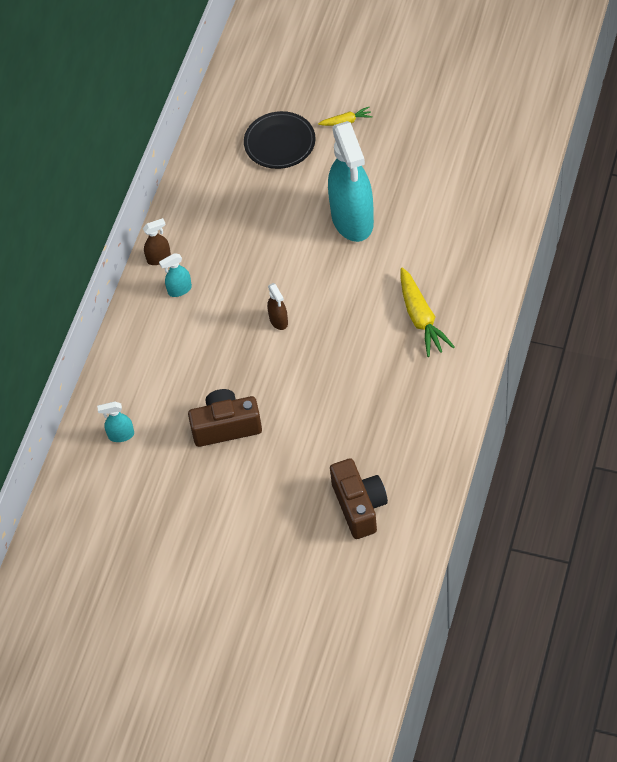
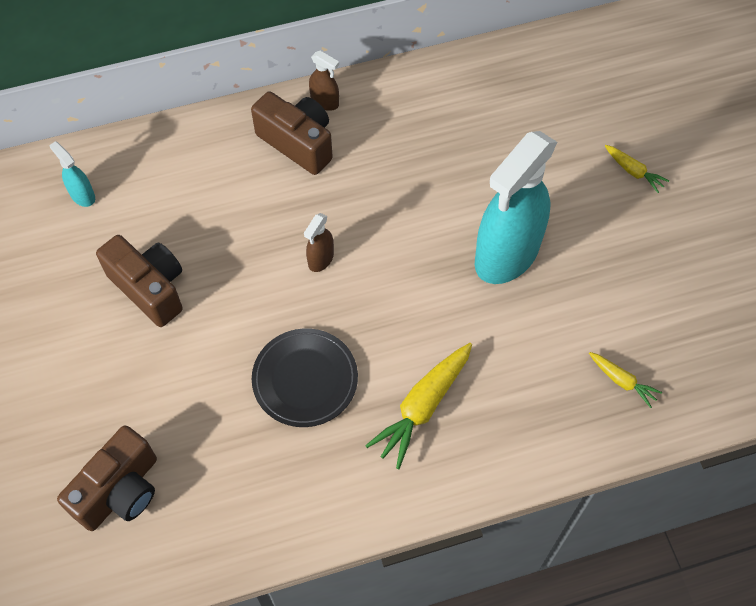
camera: 50 degrees right, 5 degrees up
turquoise spray bottle [159,253,192,297] -> brown camera [251,91,333,175]
black plate [244,111,315,169] -> black plate moved to [252,328,358,427]
none -> yellow carrot [589,352,662,408]

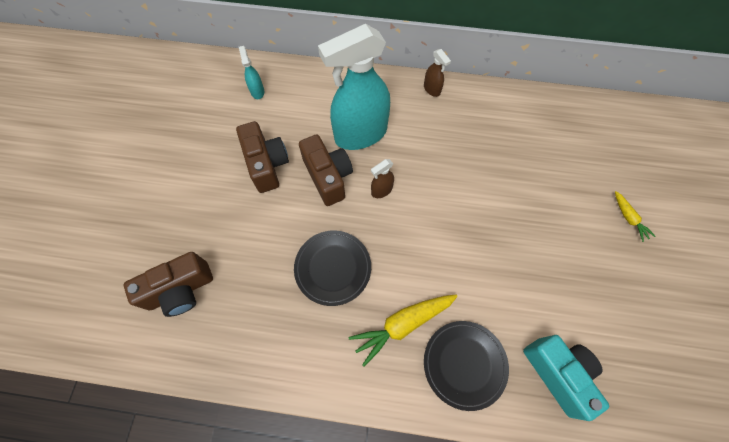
camera: 25 degrees right, 5 degrees up
brown camera [251,91,333,175] -> brown camera moved to [299,135,353,206]
turquoise spray bottle [475,131,557,284] -> turquoise spray bottle moved to [318,24,390,150]
yellow carrot [589,352,662,408] -> turquoise camera [523,335,609,421]
none -> black plate [424,321,509,411]

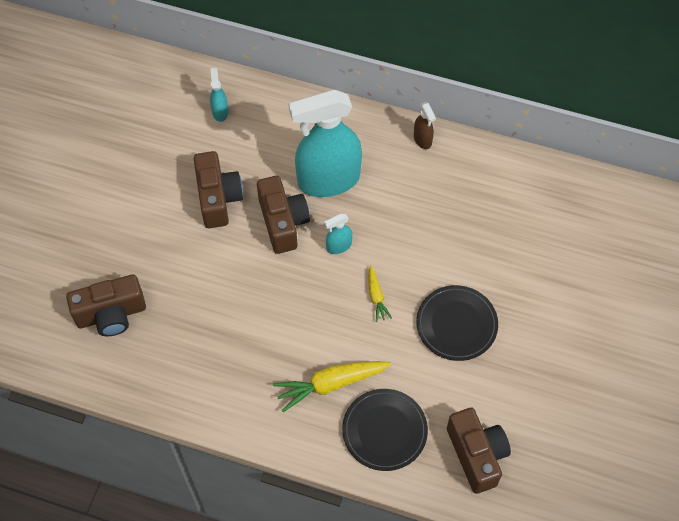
camera: 10 degrees right, 5 degrees down
black plate [294,231,371,306] -> black plate moved to [416,285,498,361]
brown spray bottle [371,159,394,198] -> turquoise spray bottle [324,213,352,254]
turquoise camera [523,335,609,421] -> brown camera [447,408,511,494]
yellow carrot [615,191,655,242] -> yellow carrot moved to [368,265,392,322]

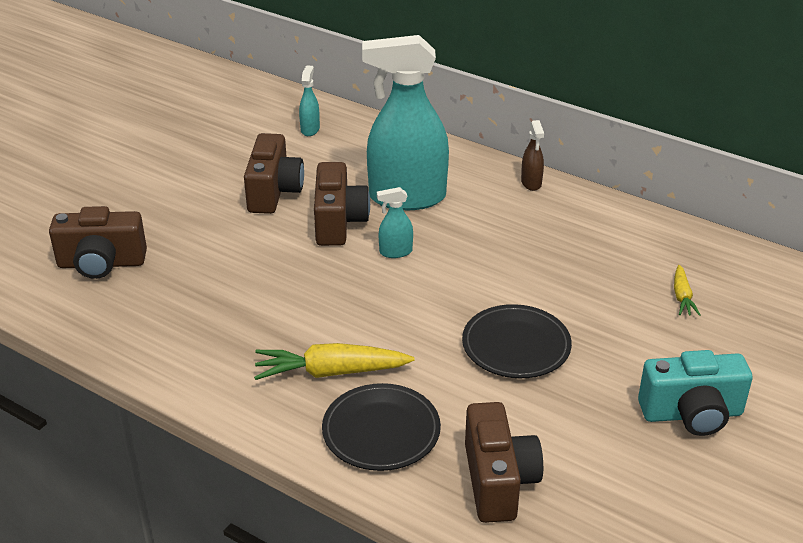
camera: 15 degrees right, 25 degrees down
yellow carrot [368,265,392,322] -> yellow carrot moved to [674,265,701,316]
none -> turquoise camera [638,350,753,436]

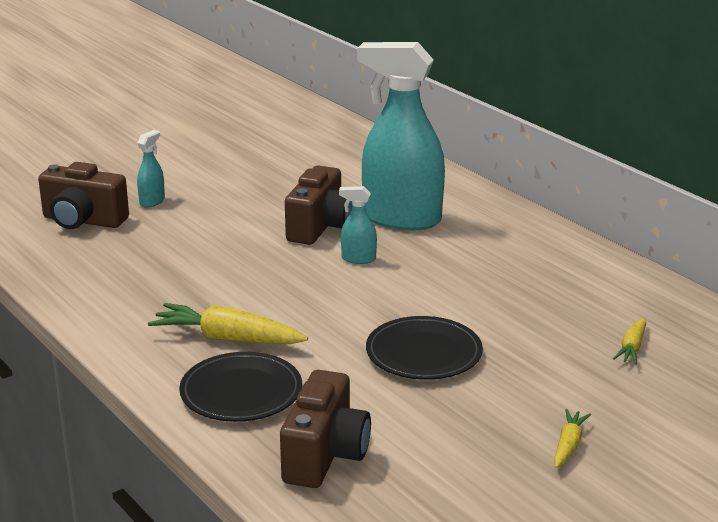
camera: 20 degrees right, 10 degrees down
brown camera [244,133,304,214] -> none
turquoise spray bottle [299,65,320,136] -> turquoise spray bottle moved to [137,130,165,208]
brown spray bottle [521,120,544,191] -> none
turquoise camera [638,350,753,436] -> yellow carrot [554,409,591,468]

